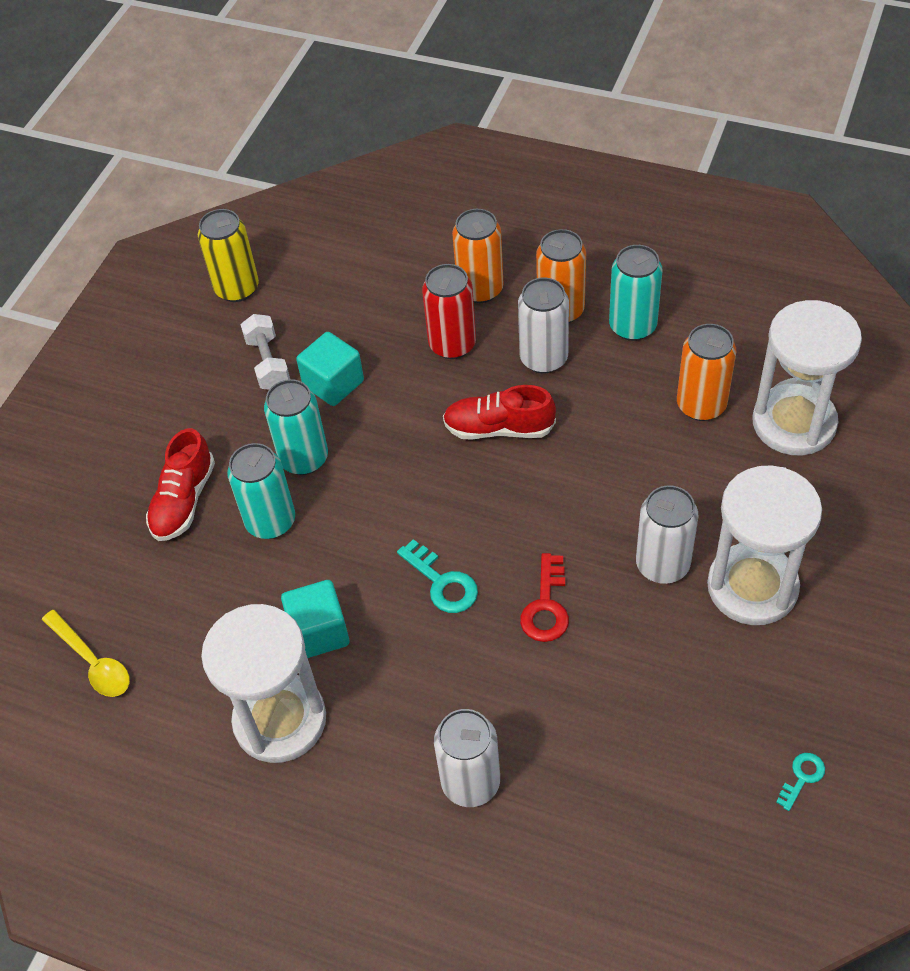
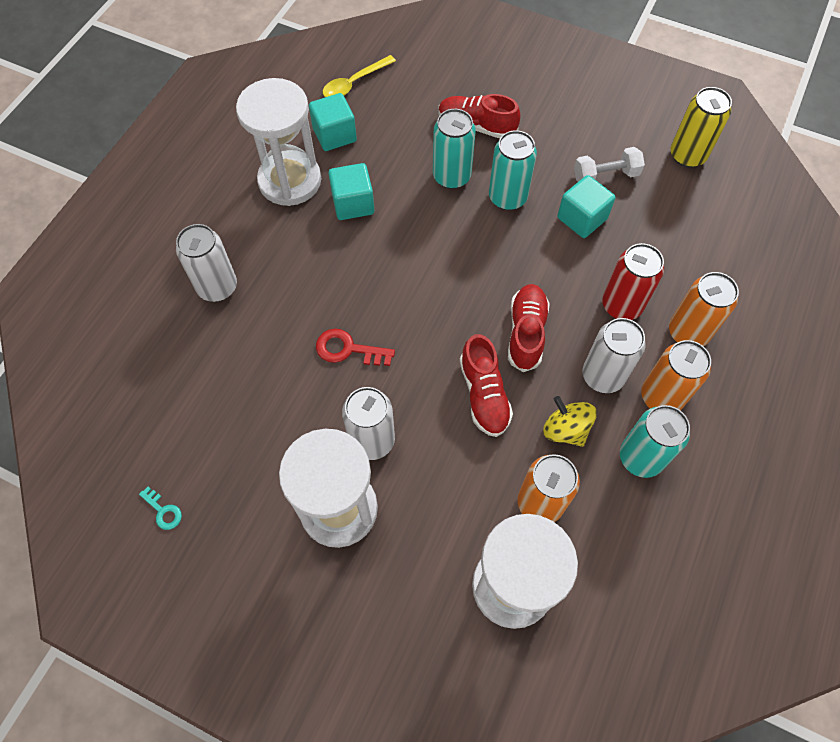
camera: 90 degrees right, 10 degrees up
turquoise key [397,539,478,613] -> none
none -> turquoise cube [309,93,357,151]
none -> red shoe [460,334,513,437]
none -> yellow spinning top [543,396,597,447]

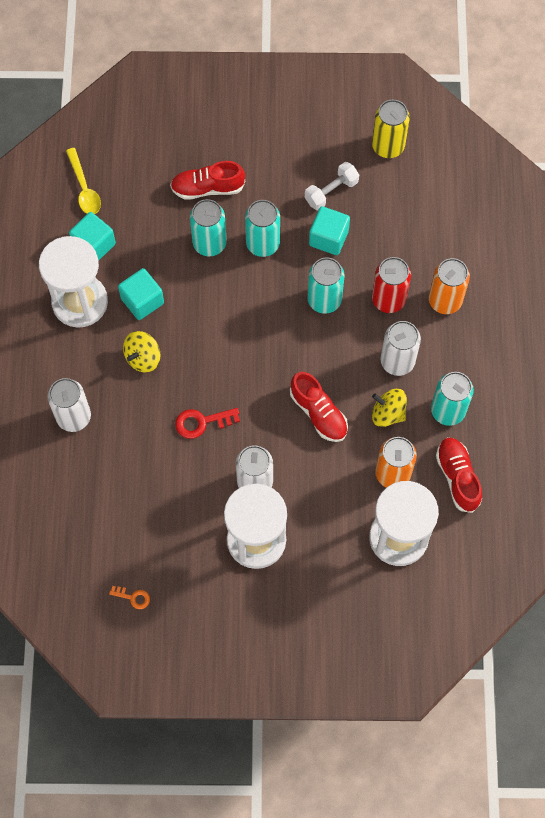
camera: 25 degrees left, 5 degrees up
turquoise key [139,487,182,530] -> orange key [109,586,150,609]
yellow spoon [323,55,396,97] -> yellow spoon turned 45 degrees counterclockwise [66,148,101,214]
red shoe [508,284,550,372] -> red shoe moved to [436,437,482,513]
orange can [641,340,711,410] -> none
none -> yellow spinning top [123,331,161,373]
none -> turquoise can [308,258,344,314]

